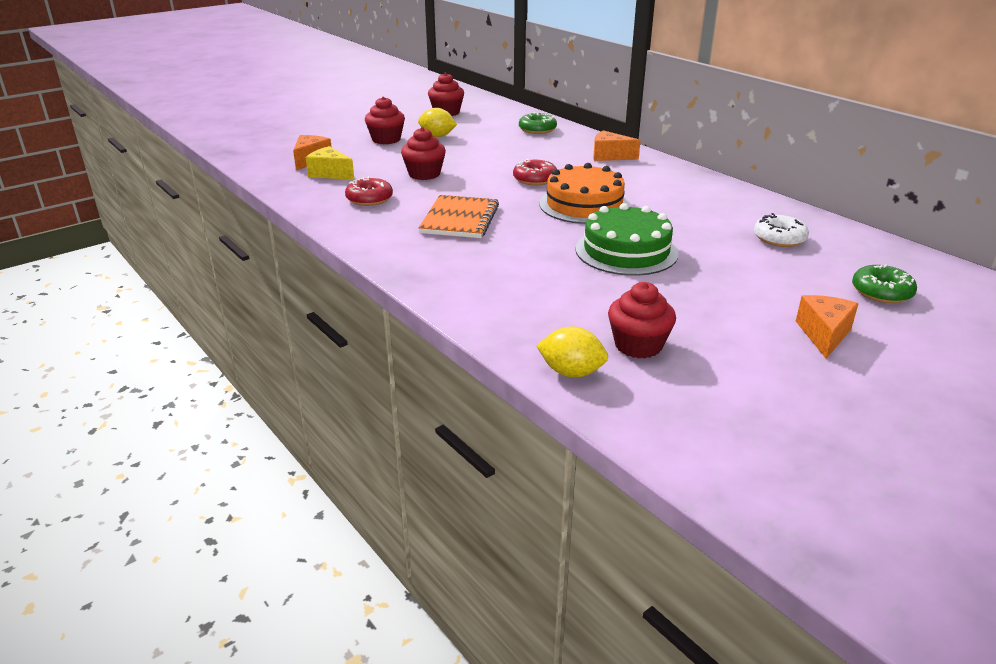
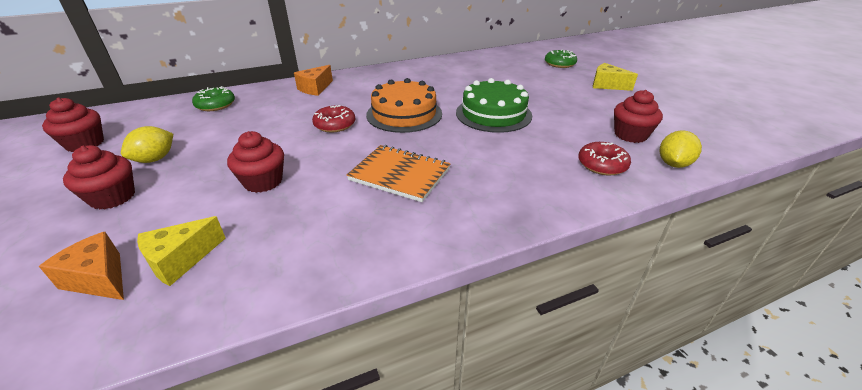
camera: 75 degrees left, 5 degrees up
red donut [345,176,393,206] -> red donut moved to [578,142,631,176]
white donut [754,213,809,247] -> none
orange cheese [796,295,858,358] -> yellow cheese [593,63,638,91]

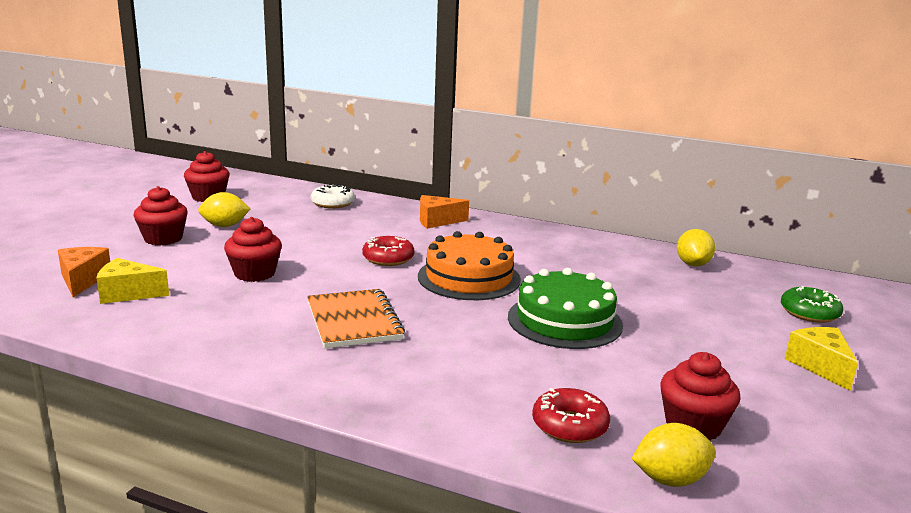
camera: 45 degrees right, 15 degrees down
green donut [192,86,235,111] -> white donut [311,184,355,208]
none -> yellow lemon [677,229,715,266]

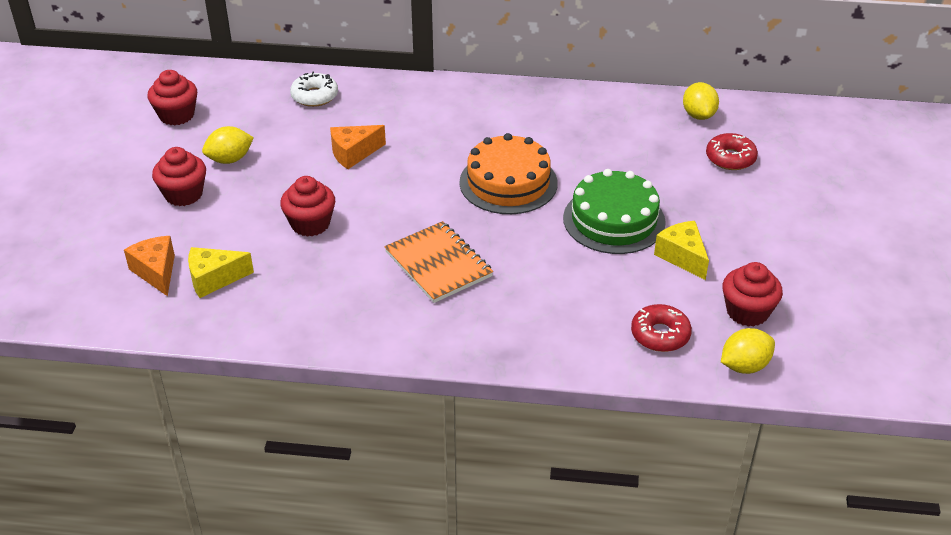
camera: 15 degrees left, 20 degrees up
red donut [362,236,415,266] -> red donut moved to [706,133,758,170]
orange cheese [420,195,469,229] -> orange cheese moved to [330,125,386,169]
green donut [781,286,843,323] -> none
yellow cheese [785,327,858,391] -> yellow cheese moved to [654,221,709,280]

